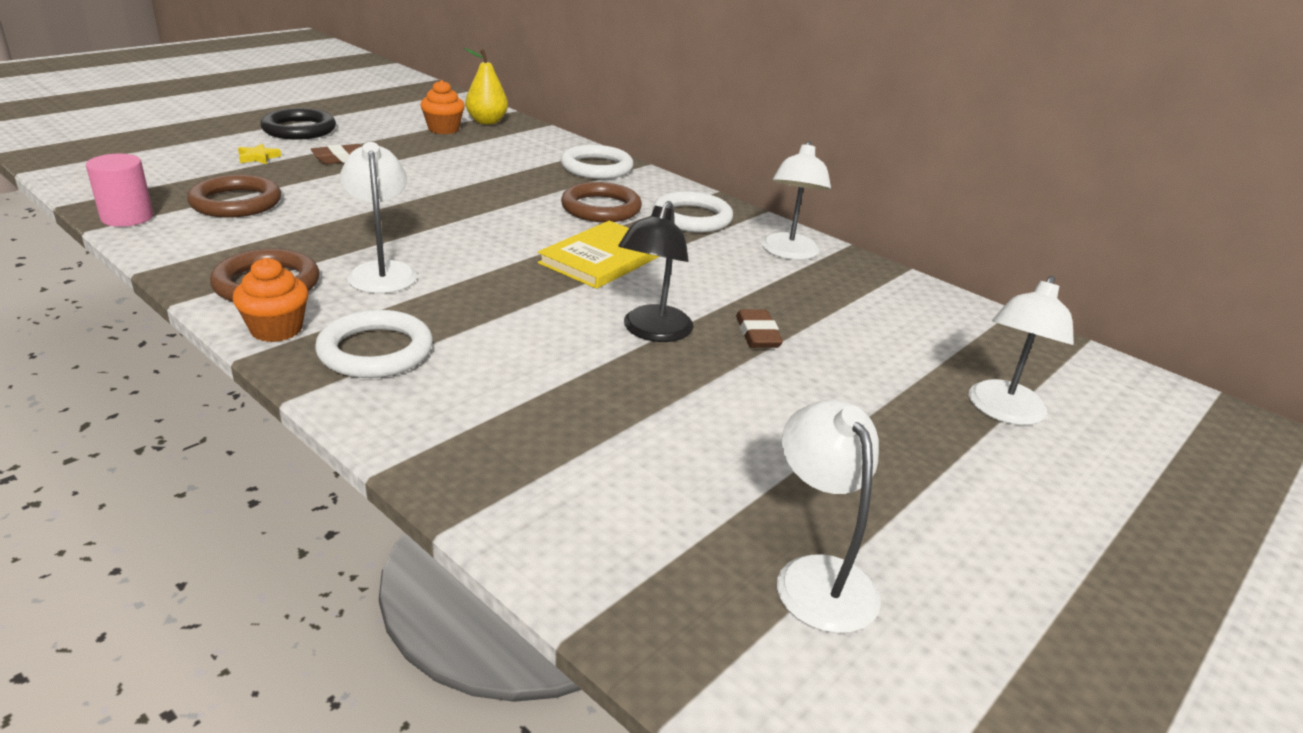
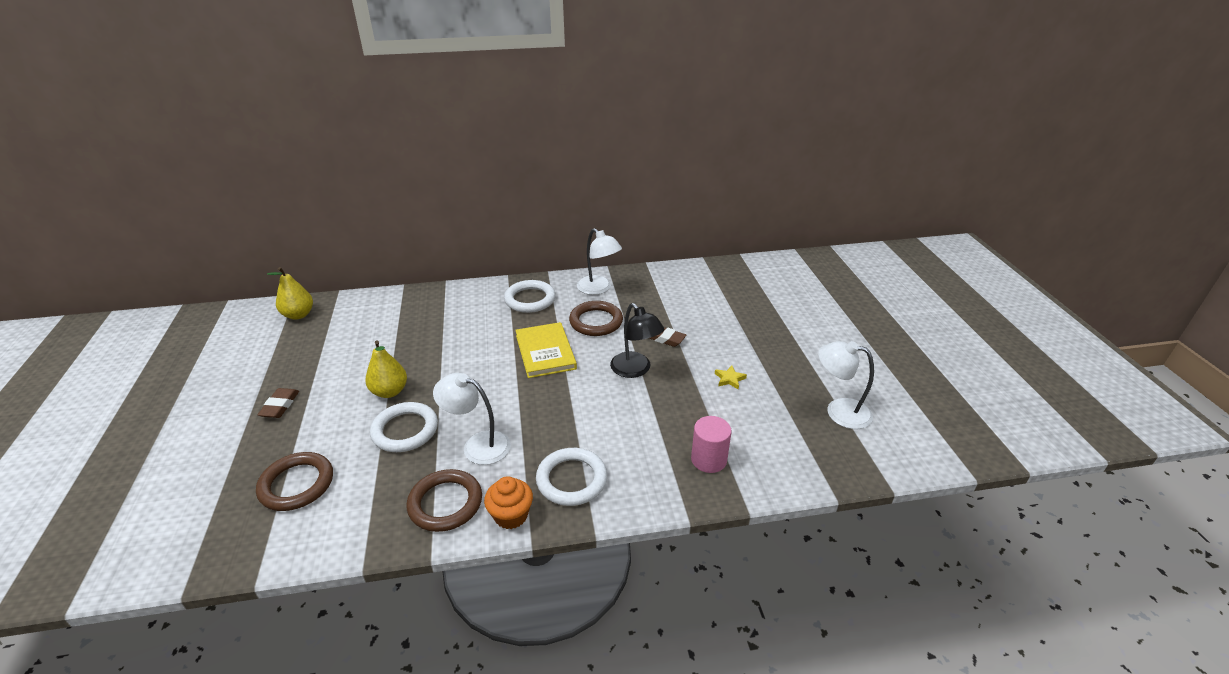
camera: 50 degrees left, 5 degrees up
pink cylinder [86,154,153,227] -> pink cylinder moved to [691,416,732,473]
yellow star [238,144,281,164] -> yellow star moved to [715,366,747,390]
black ring [260,108,336,140] -> none
orange cupcake [420,80,465,134] -> none
white ring [561,145,633,179] -> white ring moved to [370,402,438,452]
brown ring [561,182,642,222] -> brown ring moved to [569,301,623,336]
white lamp [969,276,1074,425] -> none
none -> yellow pear [365,341,407,398]

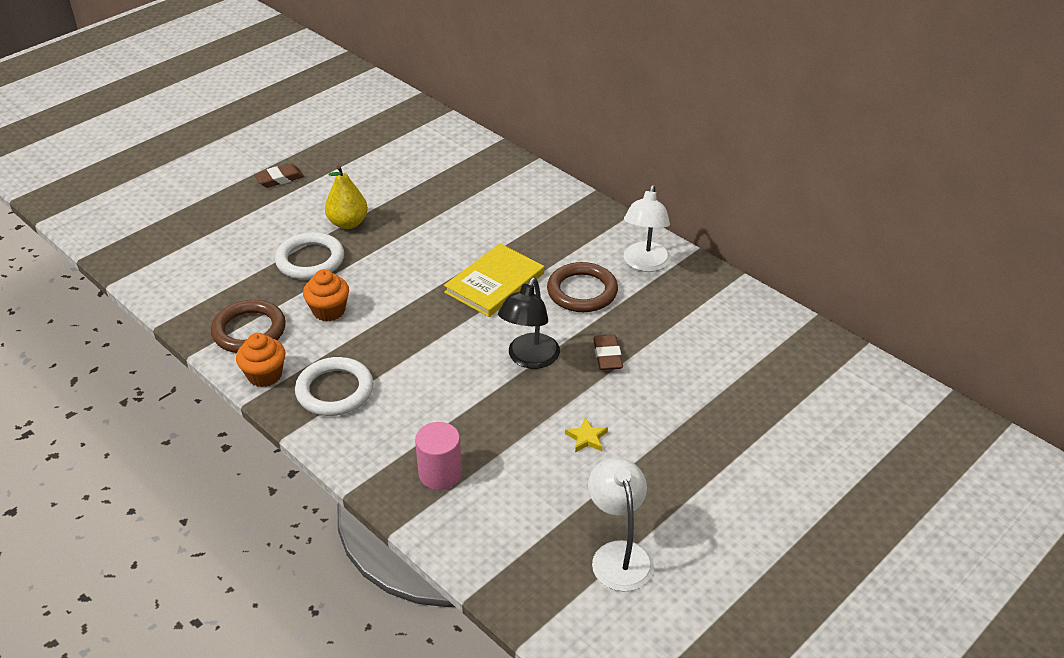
camera: 55 degrees right, 5 degrees up
brown ring [256,452,333,511] -> none
yellow pear [267,267,313,320] -> none
white lamp [433,373,511,465] -> orange cupcake [303,269,349,322]
white ring [504,280,556,313] -> none

